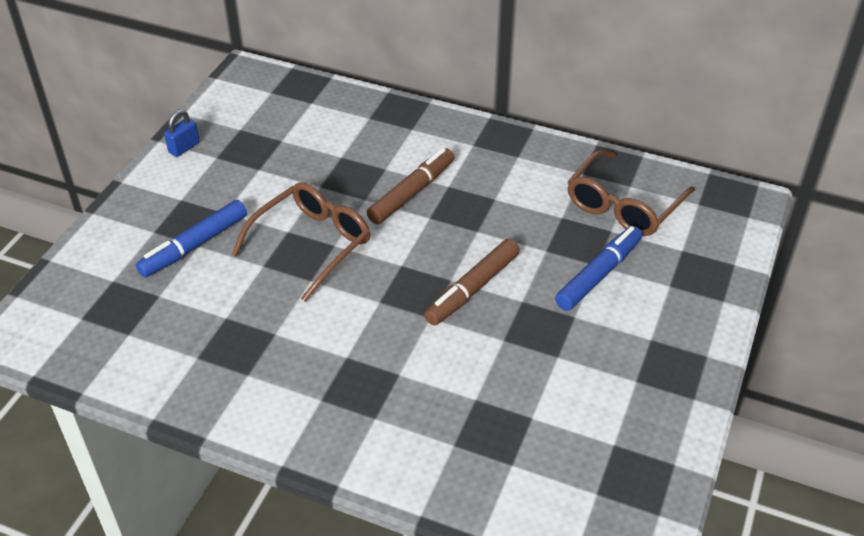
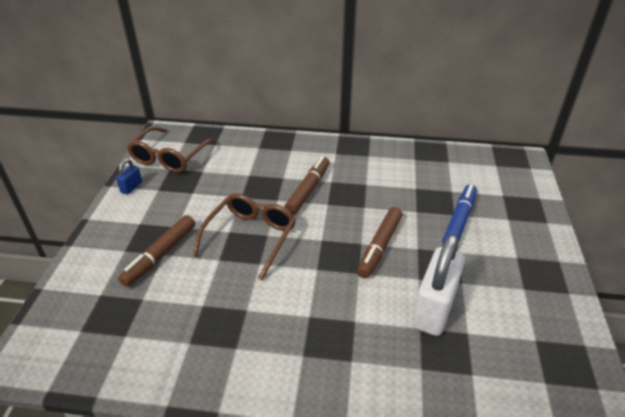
camera: 15 degrees left, 5 degrees down
blue marker [136,200,247,277] -> brown marker [118,215,195,287]
brown glasses [567,150,695,236] -> brown glasses moved to [127,126,216,173]
none -> white padlock [412,234,465,336]

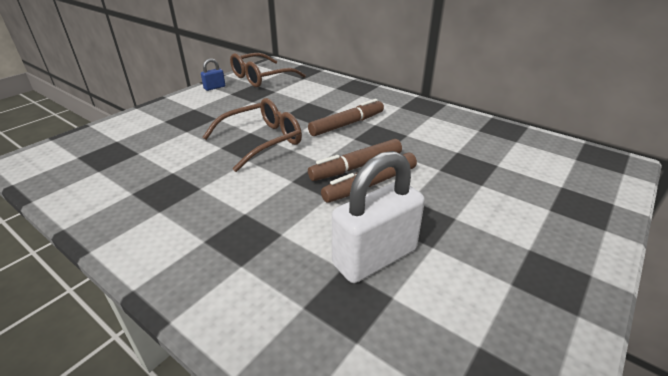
camera: 30 degrees right, 5 degrees down
brown marker [118,215,195,287] -> brown marker moved to [308,139,402,181]
blue marker [442,184,477,244] -> none

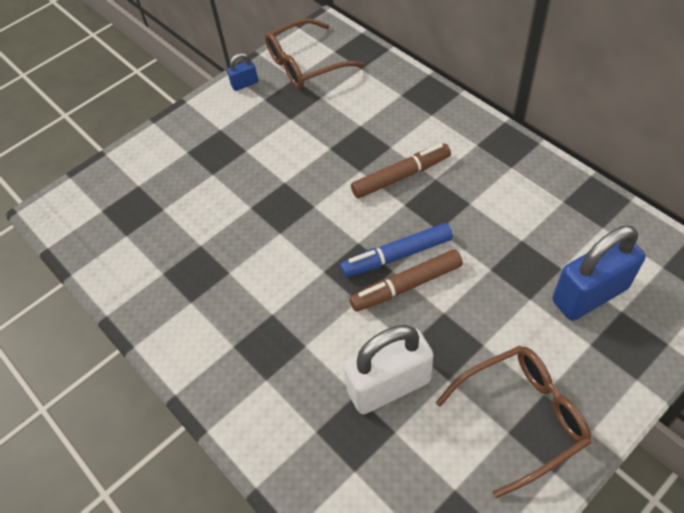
camera: 15 degrees right, 20 degrees up
brown glasses [202,98,302,172] -> brown glasses moved to [436,346,591,498]
brown marker [308,139,402,181] -> blue marker [340,223,453,277]
none -> blue padlock [552,226,646,321]

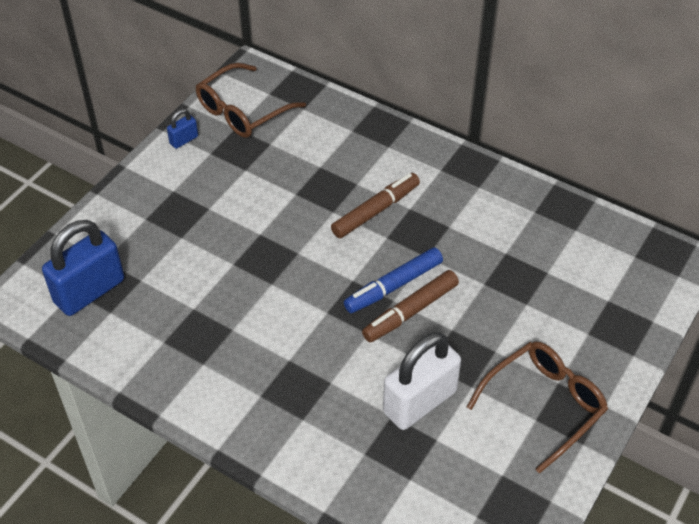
camera: 20 degrees left, 5 degrees down
blue padlock [552,226,646,321] -> blue padlock moved to [42,220,124,316]

